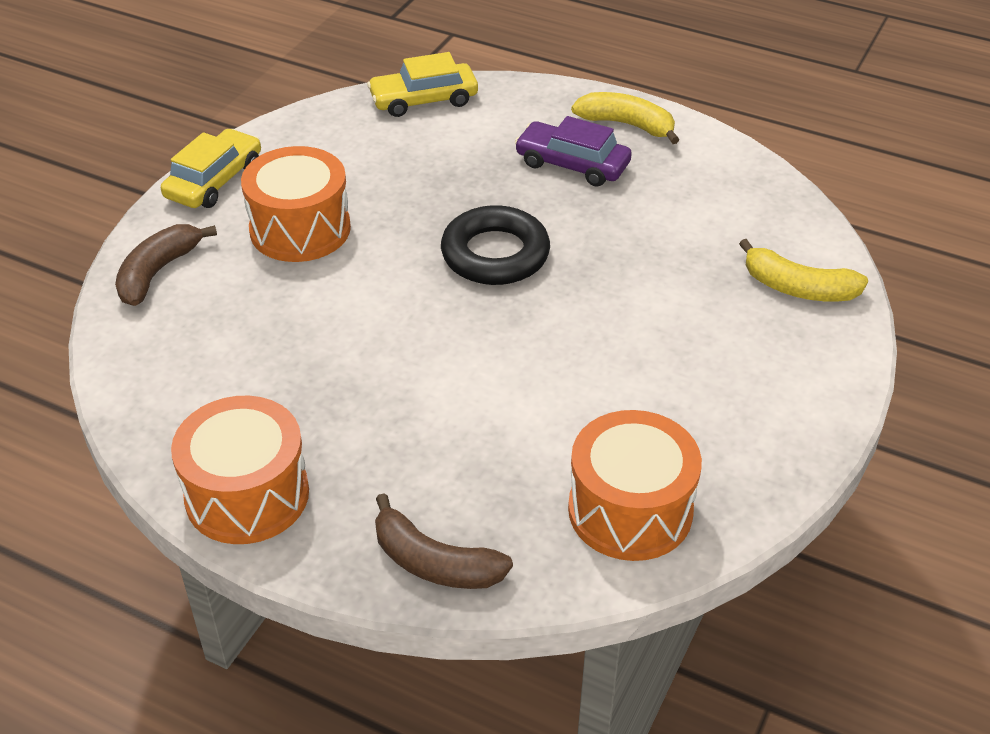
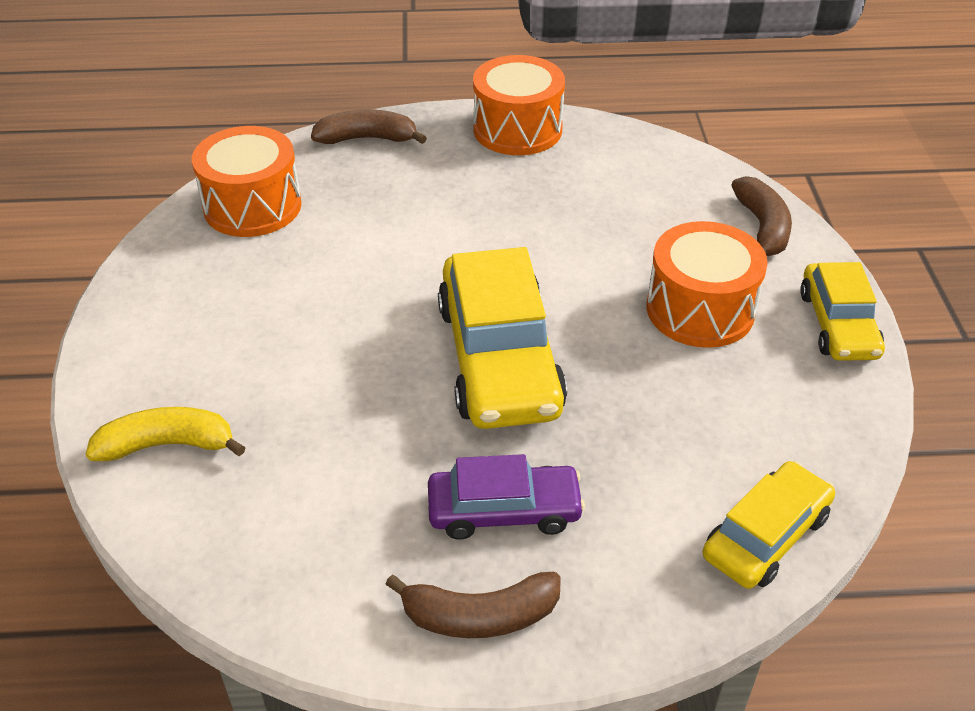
camera: 150 degrees right, 0 degrees up
black ring [441,205,550,285] -> yellow car [438,247,567,429]
yellow banana [571,92,679,144] -> brown banana [385,572,560,638]

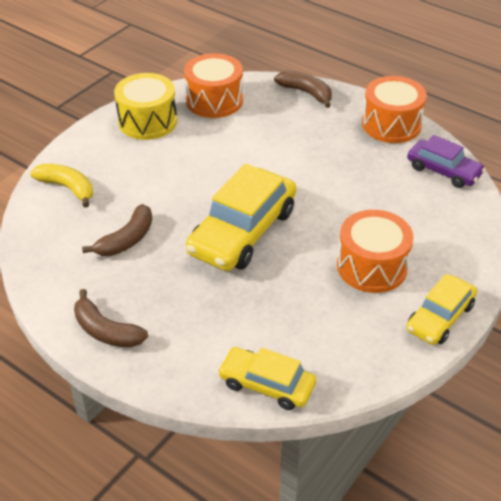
camera: 40 degrees right, 0 degrees up
purple car [428,454,585,540] -> purple car moved to [407,135,485,188]
yellow car [703,461,835,589] -> yellow car turned 150 degrees counterclockwise [218,347,316,410]
brown banana [731,176,792,256] -> brown banana moved to [82,204,152,256]
none -> yellow drum [114,73,177,140]

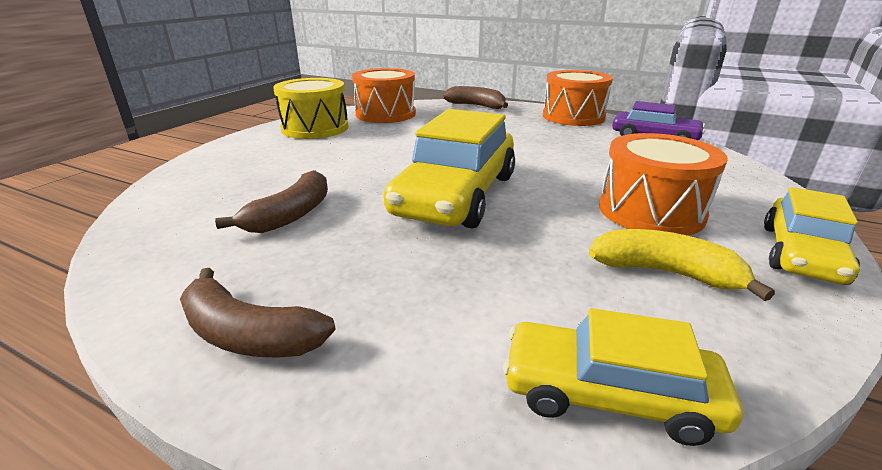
camera: 10 degrees left, 15 degrees down
yellow banana [30,164,93,208] -> yellow banana moved to [589,229,775,301]

